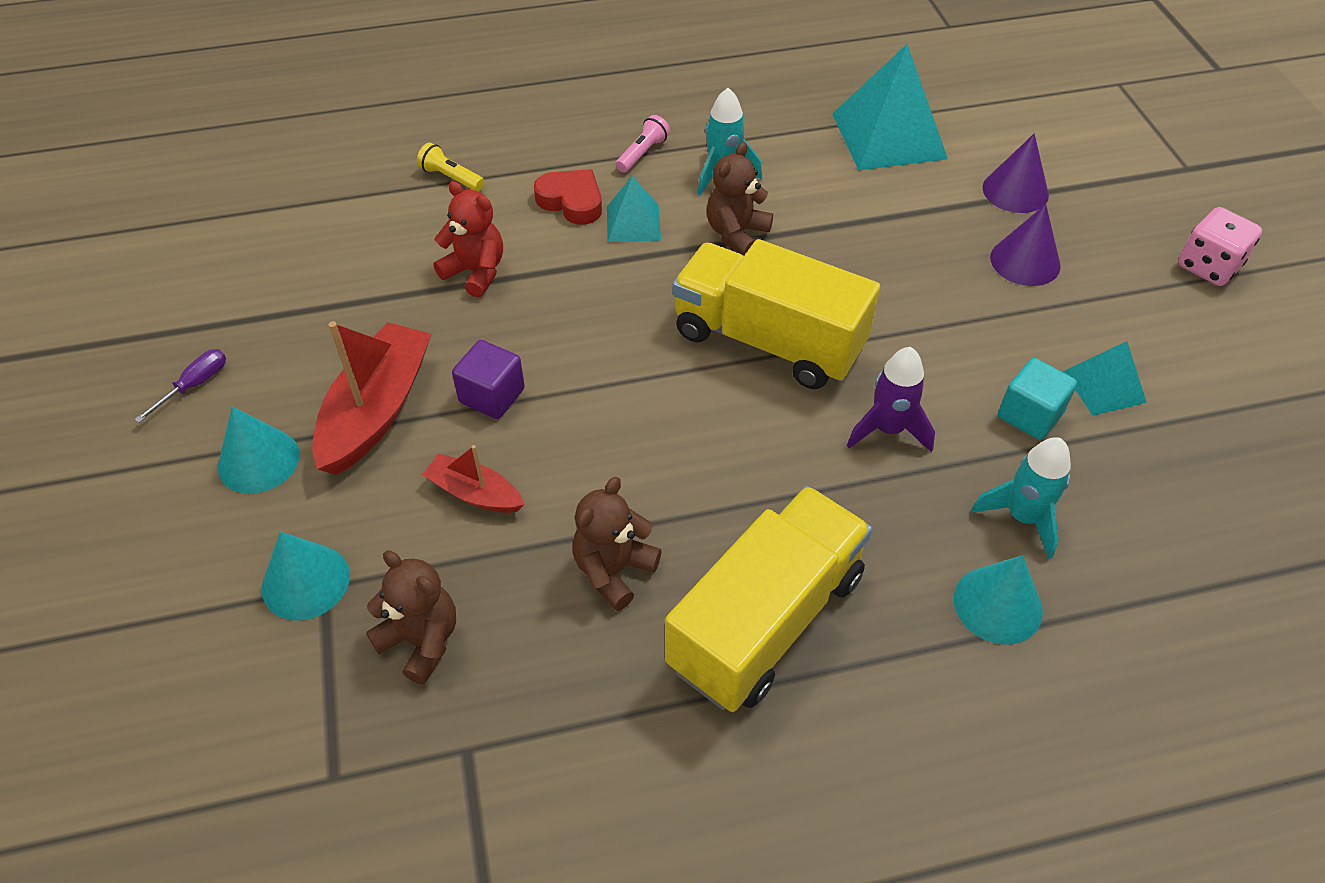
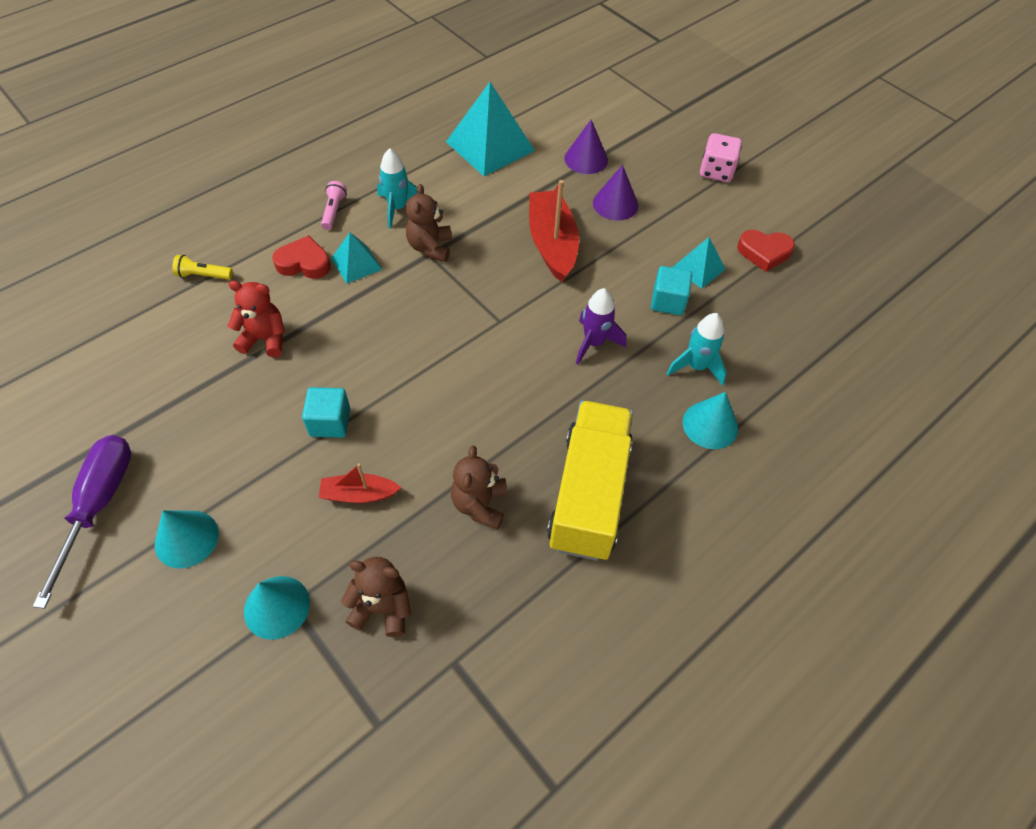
camera: 30 degrees left, 5 degrees up
purple screwdriver [134,349,226,423] -> purple screwdriver [32,435,131,609], size x2.08
red boat [312,321,432,475] -> red boat moved to [529,180,579,282]
purple cube [452,340,525,419] -> turquoise cube [302,387,350,438]
yellow truck [672,239,880,389] -> none
none -> red heart [737,230,795,272]

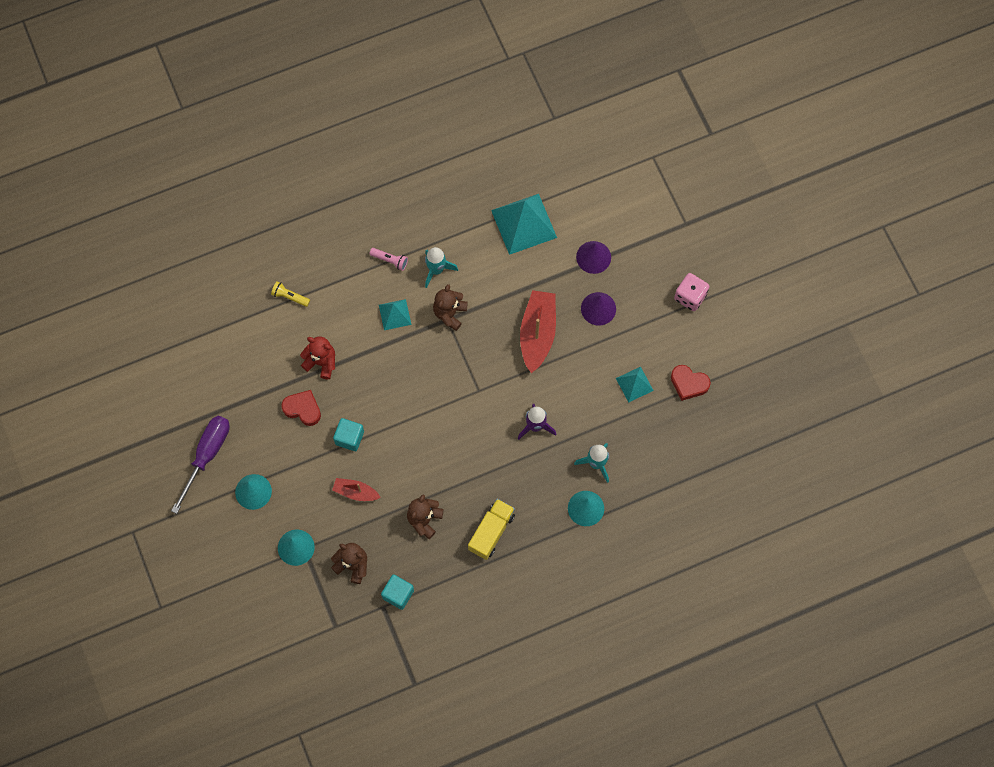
camera: 20 degrees right, 15 degrees up
red heart [272,235,331,279] -> red heart moved to [281,390,321,426]
pink flashlight [321,181,347,230] -> pink flashlight turned 90 degrees clockwise [369,248,408,271]
yellow truck [547,401,633,561] -> yellow truck [468,499,515,560], size x0.62
turquoise cube [651,266,692,315] -> turquoise cube moved to [381,575,414,610]

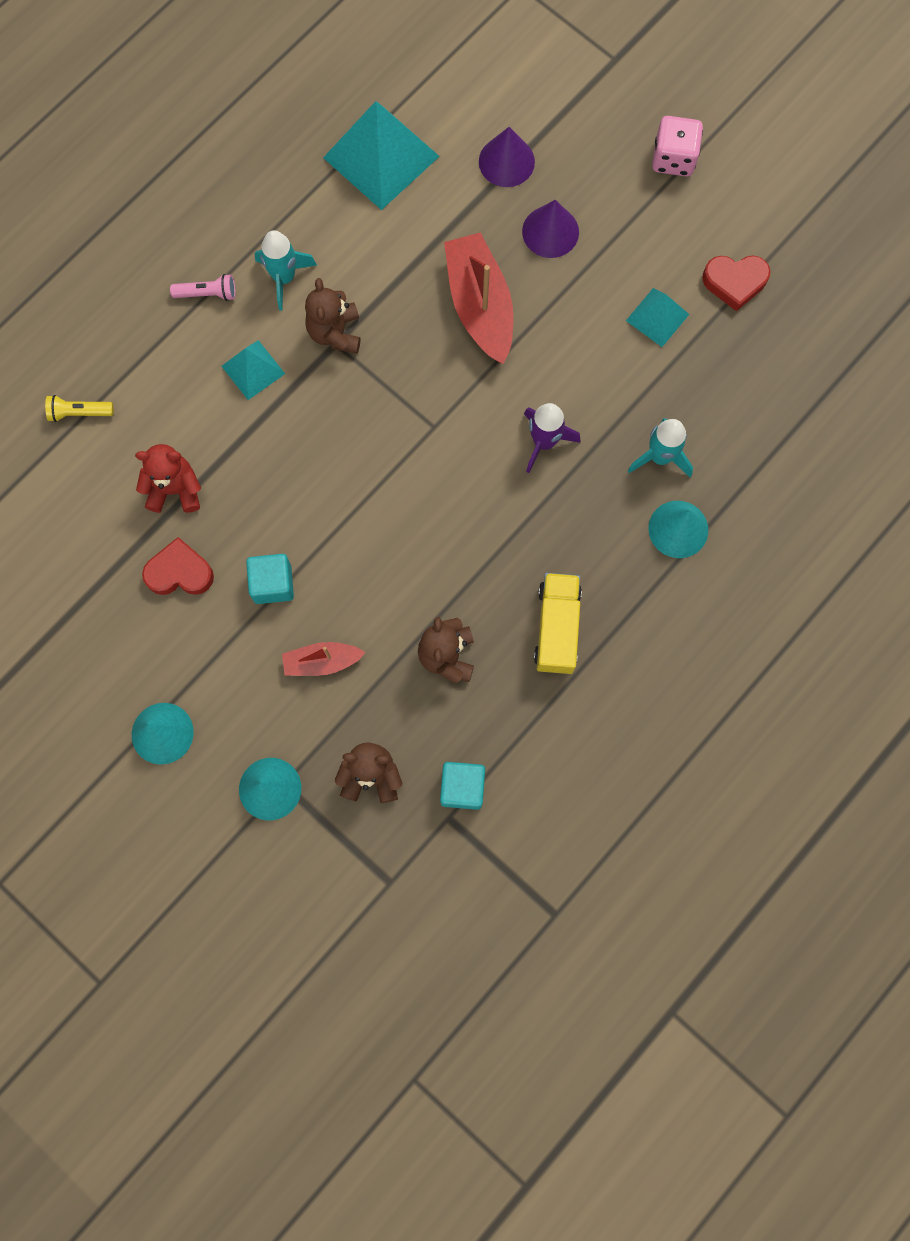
camera: 25 degrees left, 5 degrees up
purple screwdriver [171,416,230,514] -> none

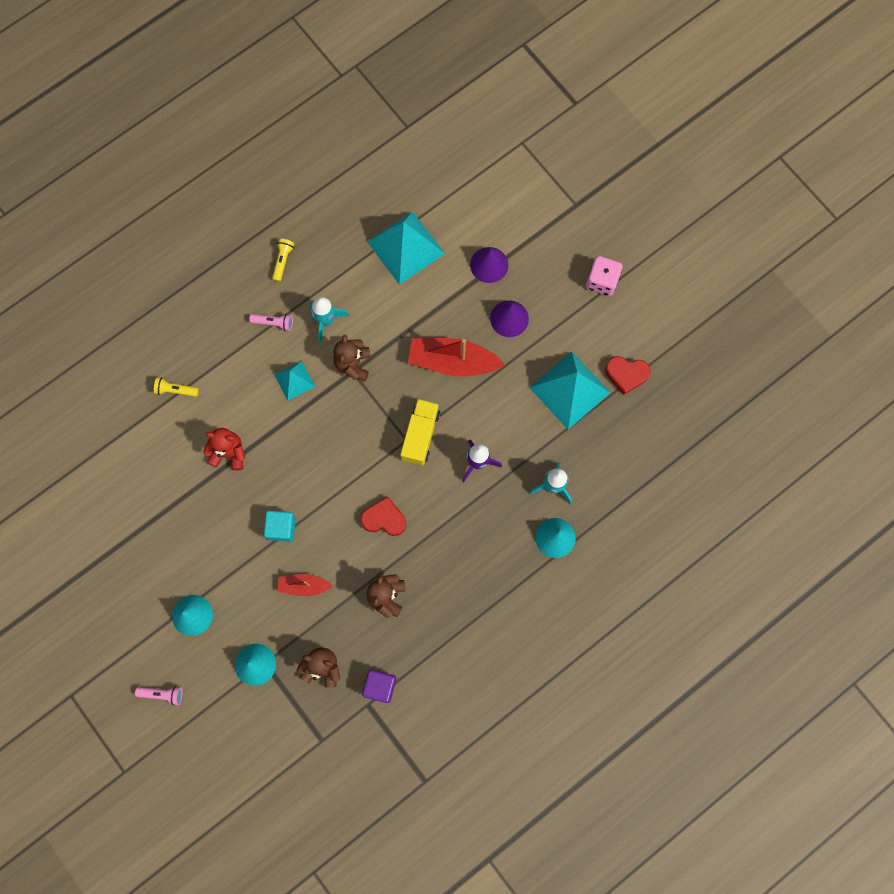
camera: 10 degrees right, 0 degrees up
red heart [142,537,214,595] -> red heart moved to [361,496,406,536]
turquoise cube [440,762,485,810] -> purple cube [362,670,396,703]
red boat [444,232,513,364] -> red boat turned 75 degrees counterclockwise [408,338,505,376]
yellow truck [534,573,582,674] -> yellow truck moved to [400,399,440,466]
turquoise pyramid [626,288,689,347] -> turquoise pyramid [529,351,610,429], size x1.87
none -> pink flashlight [135,686,183,705]
none -> yellow flashlight [272,239,294,282]

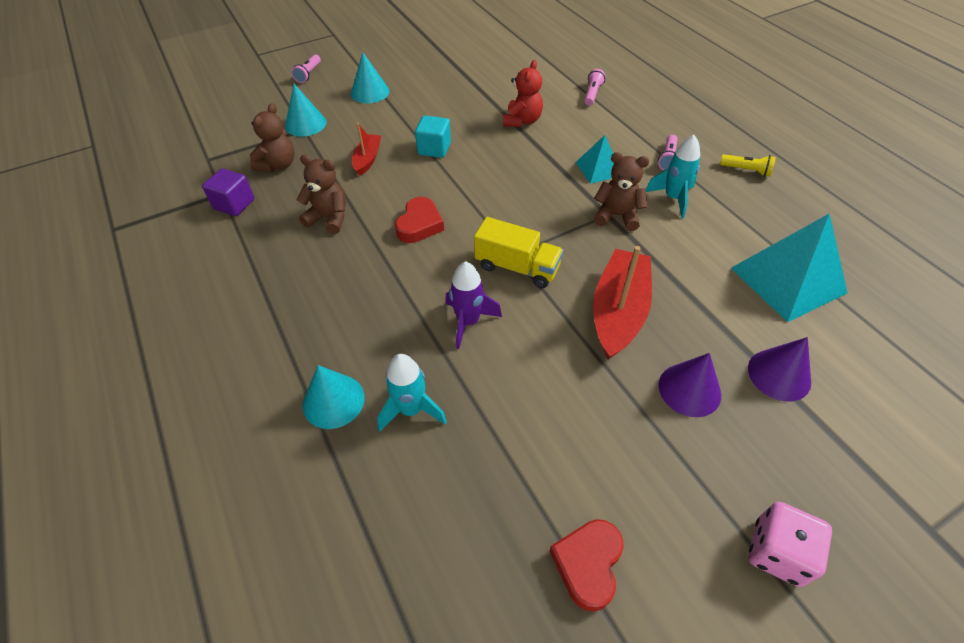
camera: 100 degrees right, 25 degrees down
yellow flashlight [154,377,199,397] -> pink flashlight [584,69,605,106]
turquoise pyramid [529,351,610,429] -> none

